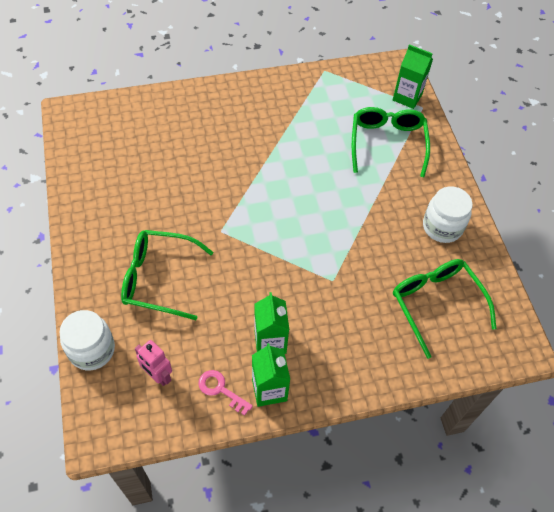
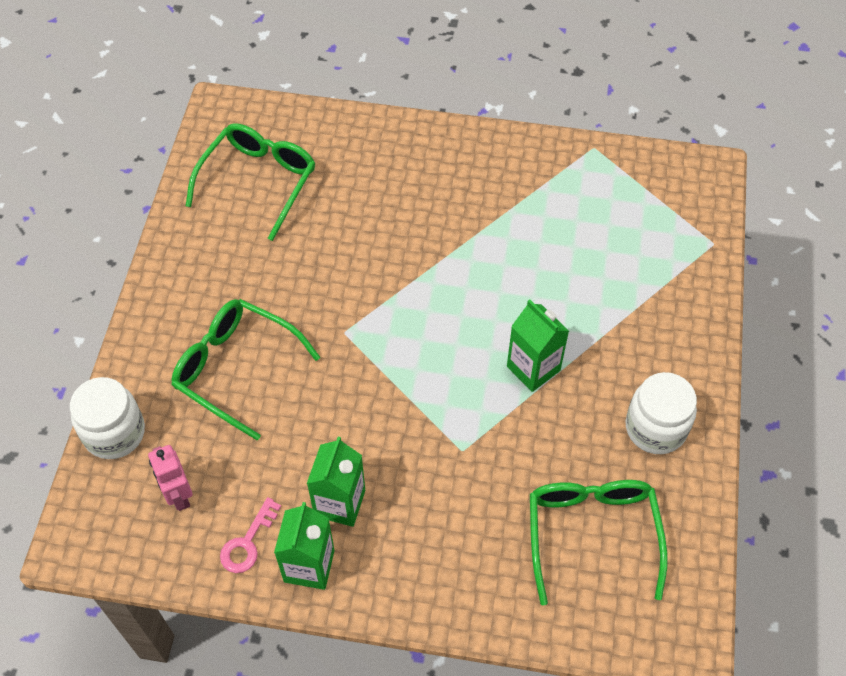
camera: 25 degrees right, 0 degrees up
pink key [198,370,253,416] -> pink key turned 120 degrees counterclockwise [220,497,281,573]
green glasses [352,107,430,177] -> green glasses moved to [186,123,316,241]
green carton [393,44,433,109] -> green carton moved to [507,299,569,392]

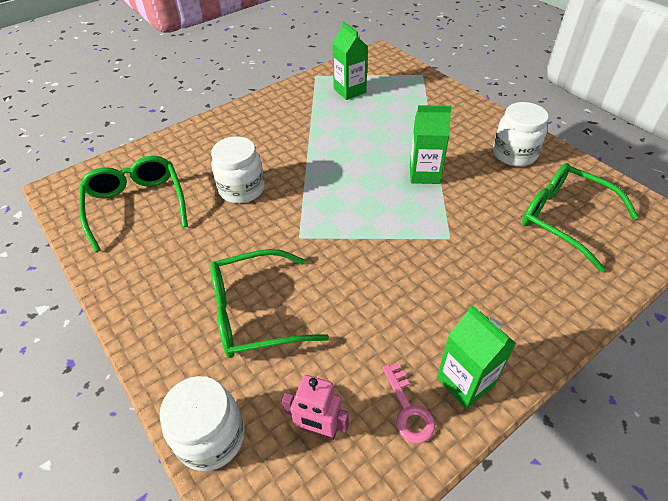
camera: 45 degrees left, 10 degrees down
green carton [307,436,365,527] -> green carton moved to [332,21,368,100]
none -> white jar [211,136,265,203]

